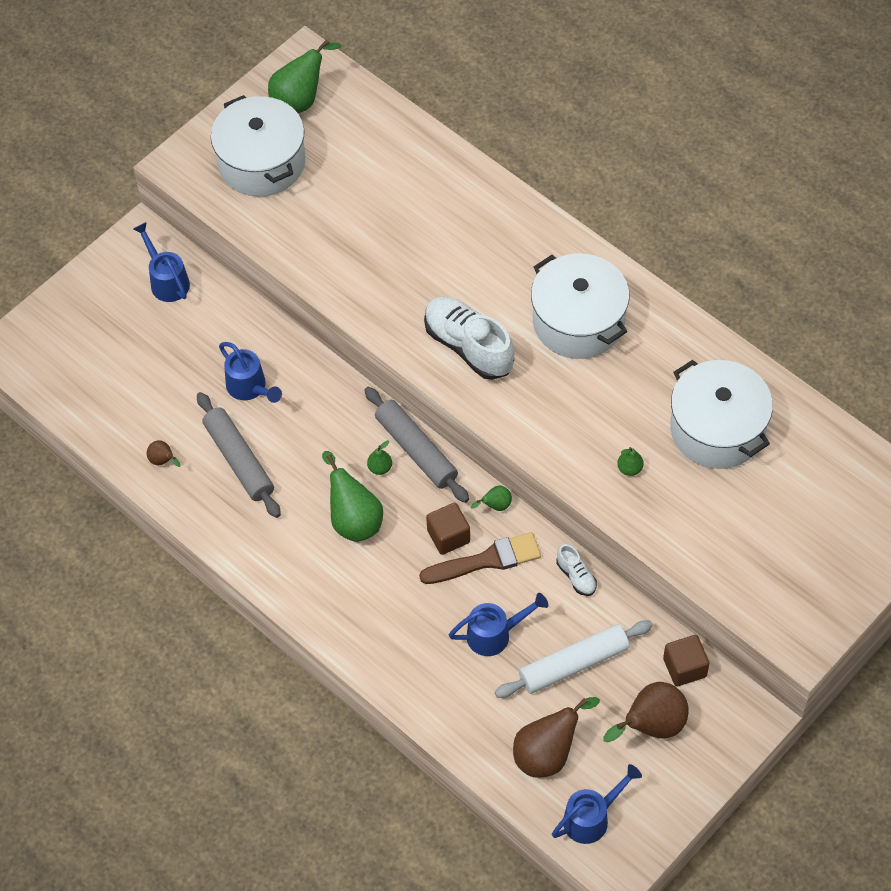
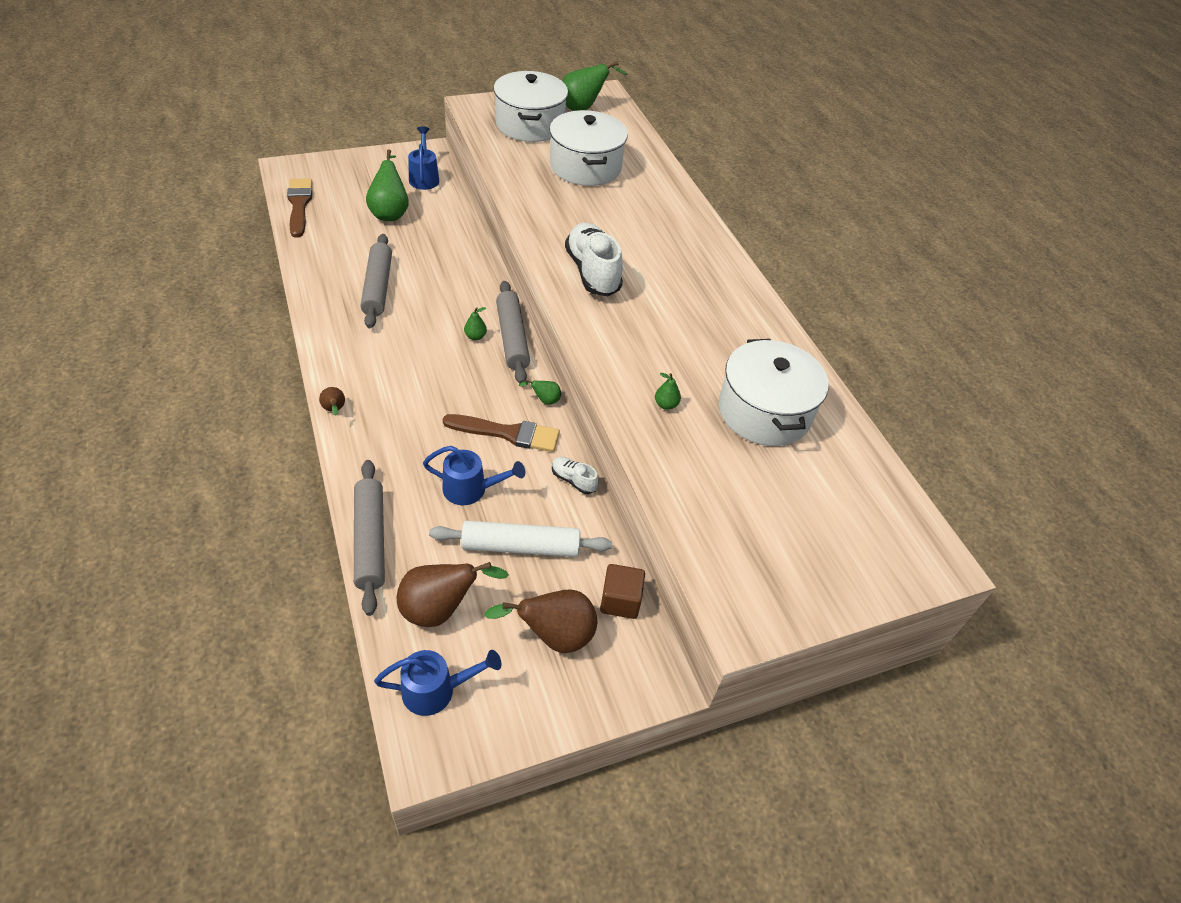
camera: 20 degrees right, 10 degrees down
brown pear [147,440,180,467] -> brown pear moved to [319,387,345,415]
blue watering can [219,342,282,403] -> none
green pear [322,451,383,542] -> green pear moved to [366,149,409,221]
brown cube [426,503,470,555] -> none
white pot [531,254,629,359] -> white pot moved to [549,110,628,186]
white shoe [557,544,597,596] -> white shoe turned 135 degrees clockwise [552,457,599,494]
none -> brown brush [287,178,312,238]
none -> grey rolling pin [354,460,385,616]

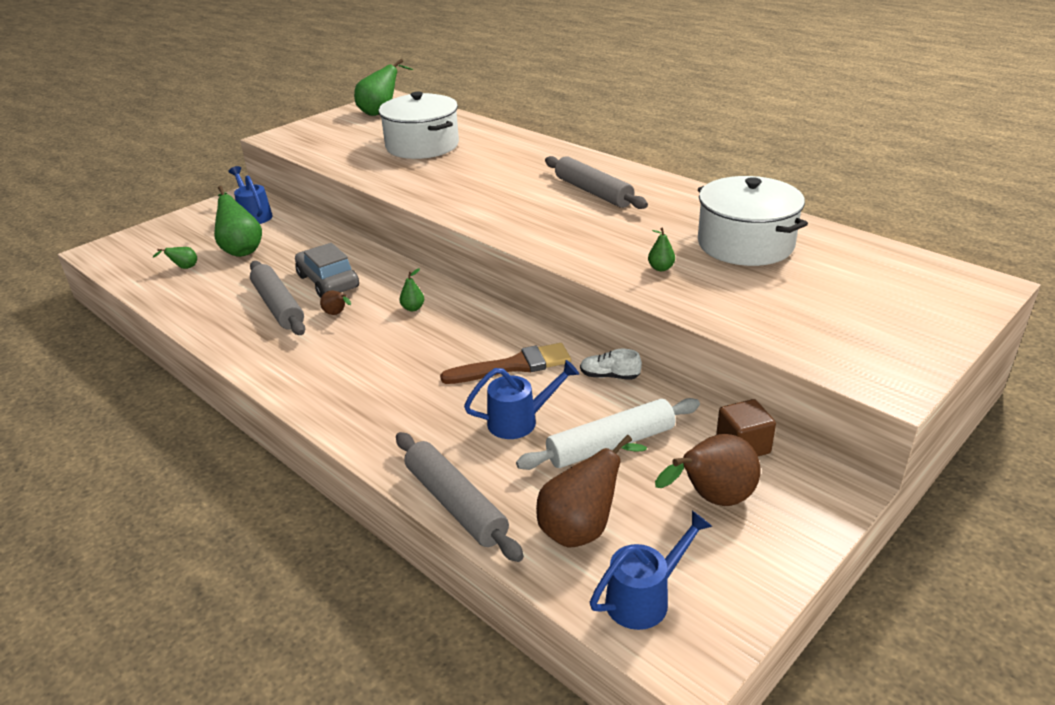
camera: 20 degrees left, 15 degrees down
brown brush [287,178,312,238] -> none
brown pear [319,387,345,415] -> brown pear moved to [320,291,351,315]
white pot [494,71,568,142] -> none
grey rolling pin [496,281,530,383] -> grey rolling pin moved to [545,156,648,209]
green pear [519,380,561,405] -> green pear moved to [153,247,197,269]
white shoe [565,222,623,296] -> none
none -> grey car [295,243,359,298]

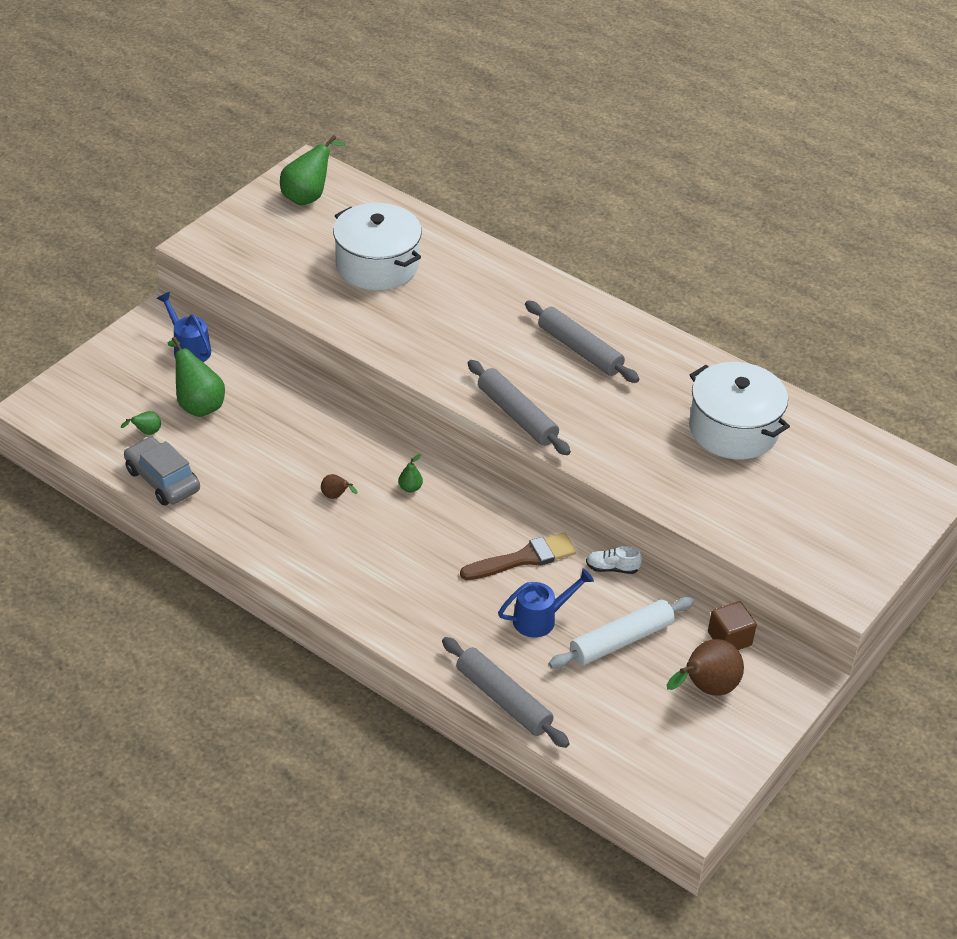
camera: 10 degrees left, 10 degrees up
grey rolling pin [250,261,305,335] -> grey rolling pin moved to [468,360,571,455]
grey car [295,243,359,298] -> grey car moved to [124,437,200,506]
brown pear [536,435,647,548] -> none
blue watering can [590,511,713,630] -> none
green pear [648,228,675,271] -> none

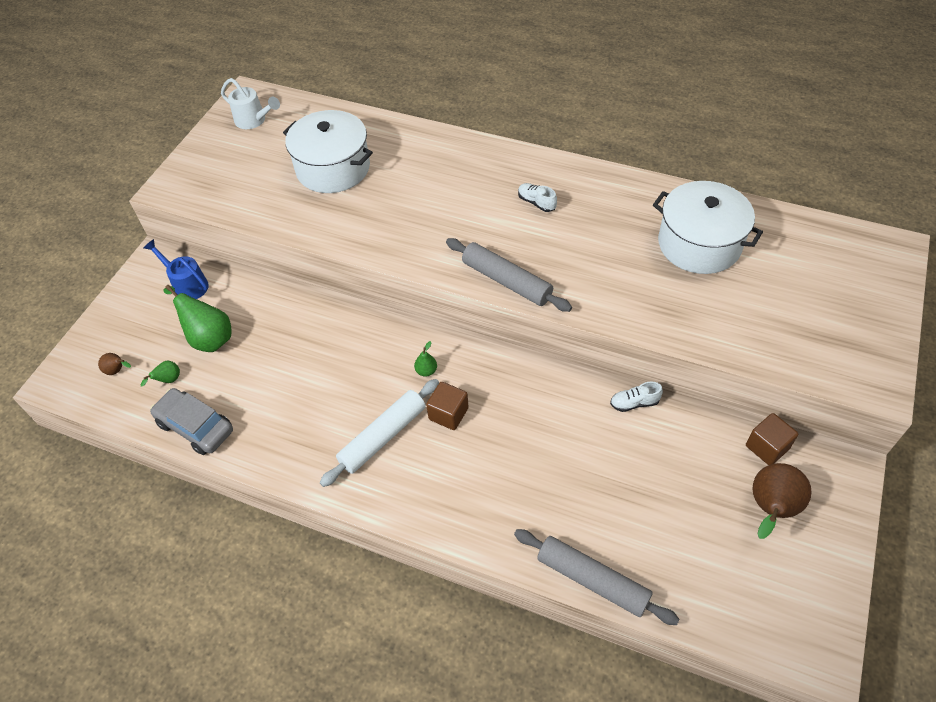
camera: 10 degrees left, 10 degrees up
green pear [280,135,346,205] -> white watering can [221,78,280,129]
brown pear [321,474,357,499] -> brown pear moved to [98,353,131,375]
brown brush [460,532,576,580] -> none
blue watering can [498,569,594,637] -> none
grey rolling pin [525,301,639,383] -> white shoe [518,183,557,212]
white rolling pin [549,597,694,669] -> white rolling pin moved to [320,379,439,487]
none -> brown cube [426,382,469,430]

